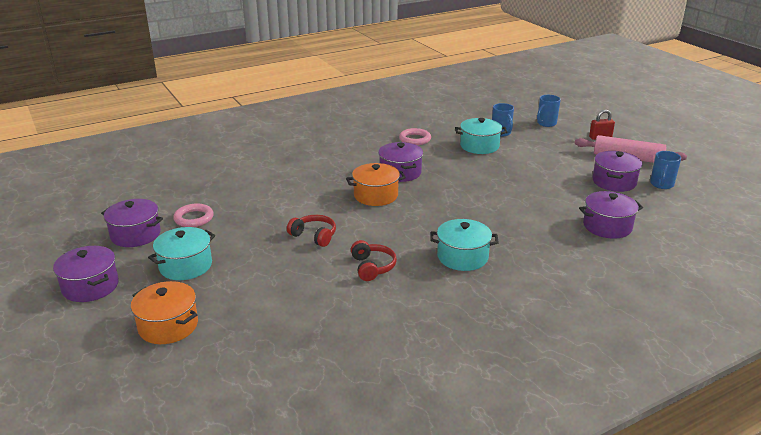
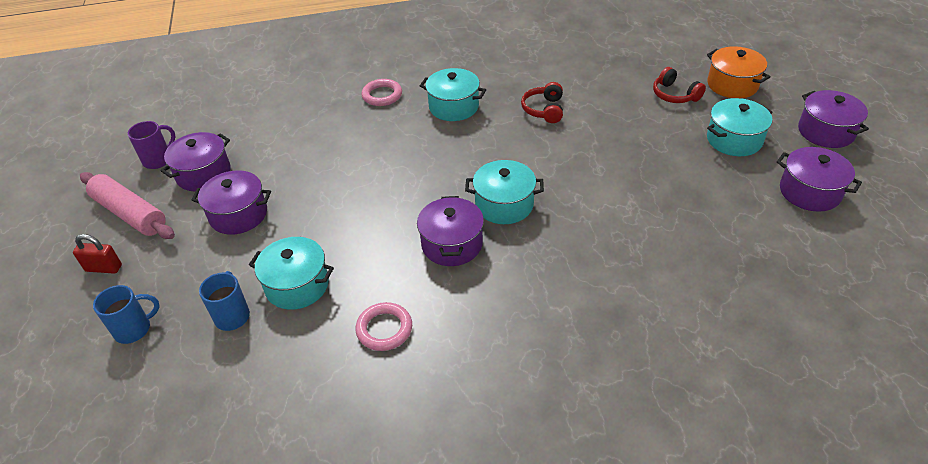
camera: 160 degrees left, 15 degrees up
pink ring [173,203,214,227] -> pink ring moved to [361,79,402,106]
red headphones [287,215,336,247] -> red headphones moved to [653,67,706,103]
orange pot [346,163,406,206] -> turquoise pot [465,160,544,224]
purple pot [579,191,643,239] -> purple pot moved to [192,170,271,235]
blue mug [650,151,681,189] -> purple mug [127,121,175,169]

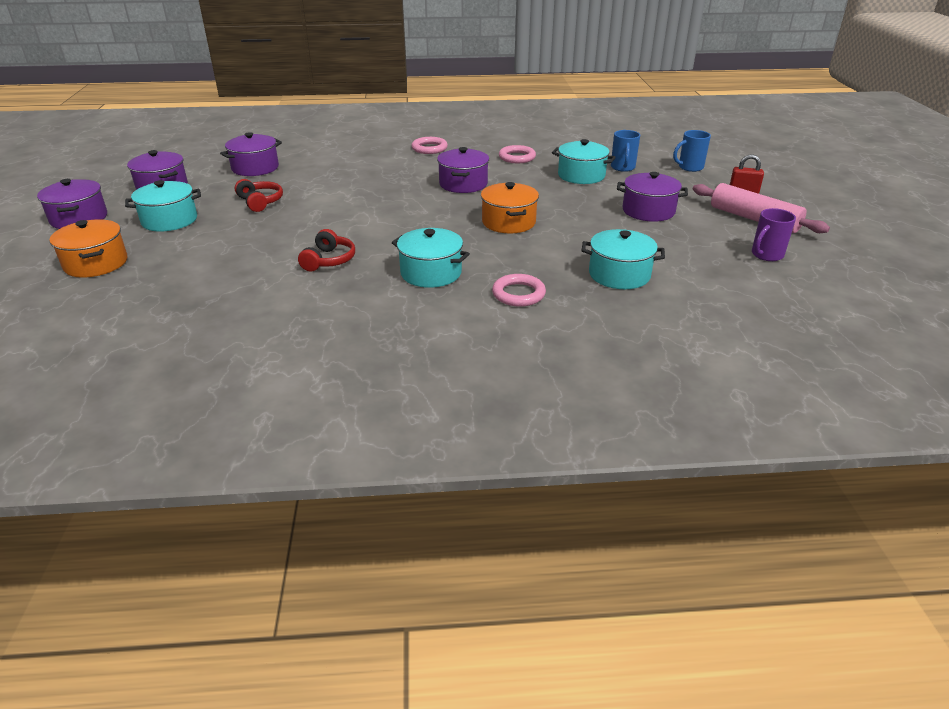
camera: 175 degrees left, 10 degrees down
purple pot [161,132,231,191] -> purple pot moved to [220,132,282,176]
turquoise pot [465,160,544,224] -> turquoise pot moved to [582,229,665,289]
red headphones [653,67,706,103] -> red headphones moved to [235,179,283,212]
none -> pink ring [411,137,448,154]
none -> orange pot [481,182,539,233]

